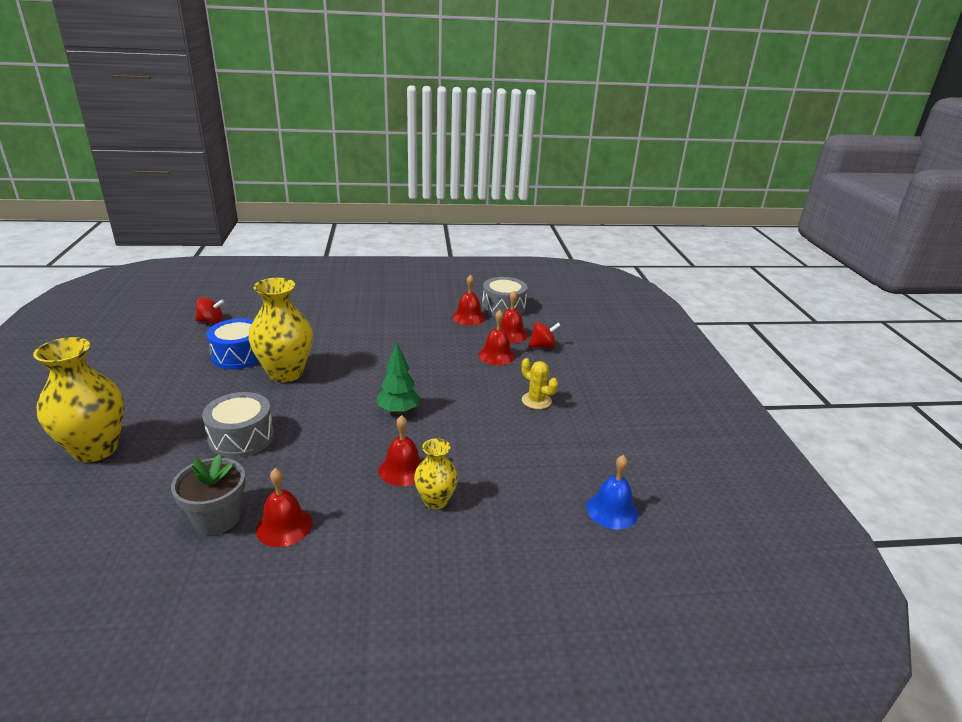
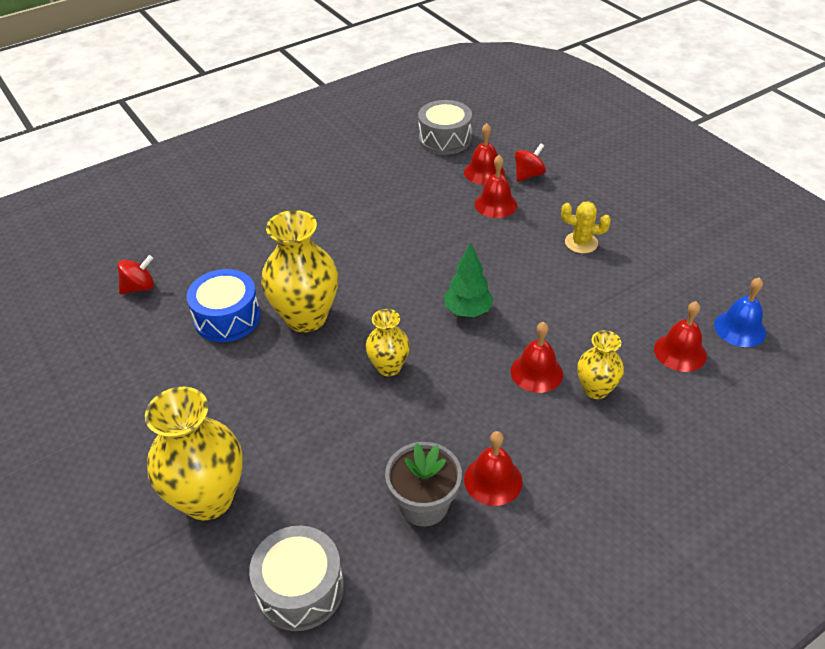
camera: 25 degrees left, 15 degrees up
grey drum [202,392,274,458] -> grey drum moved to [249,526,344,631]
red bell [452,275,486,325] -> red bell moved to [654,301,707,372]
none -> yellow vase [366,309,410,376]

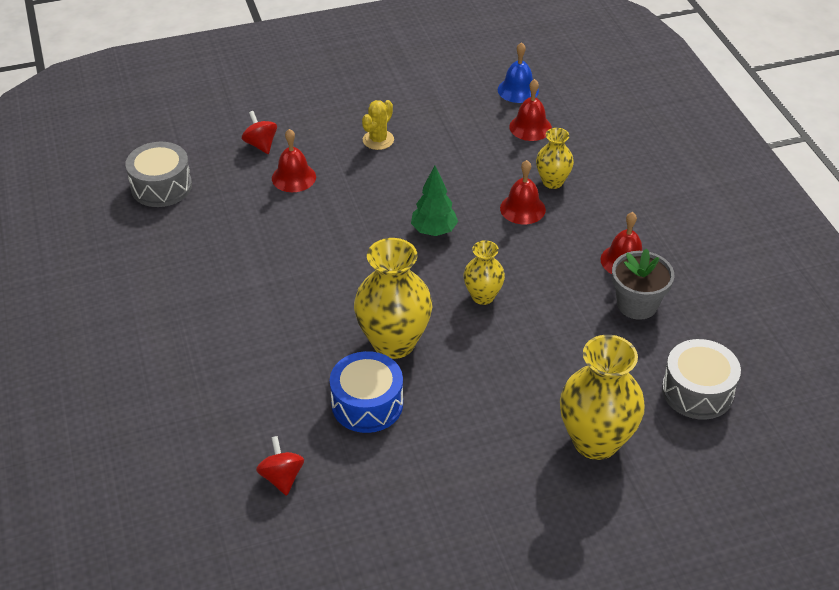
camera: 75 degrees left, 0 degrees up
red bell [464,123,505,185] -> none

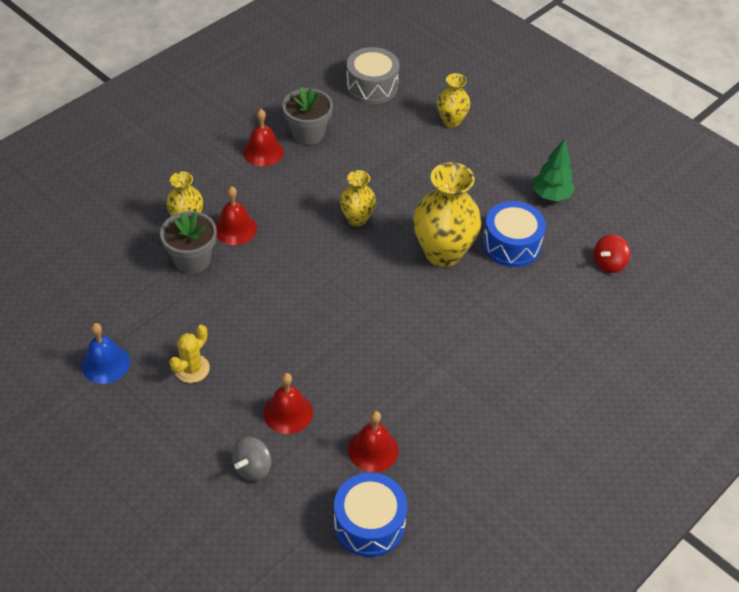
camera: 120 degrees left, 5 degrees up
grey drum [125,142,192,207] -> blue drum [334,473,407,557]
red spinning top [242,111,277,154] -> grey spinning top [232,437,271,481]
yellow cactus [362,100,394,150] -> yellow cactus turned 60 degrees counterclockwise [169,325,210,383]
green tree [411,166,458,236] -> green tree moved to [533,139,575,201]
blue bell [498,42,539,103] -> blue bell moved to [81,323,130,384]
red bell [509,79,552,141] -> red bell moved to [348,411,399,472]
yellow vase [560,335,645,460] -> yellow vase [437,73,470,128], size x0.55
none -> grey flower pot [160,211,217,274]

